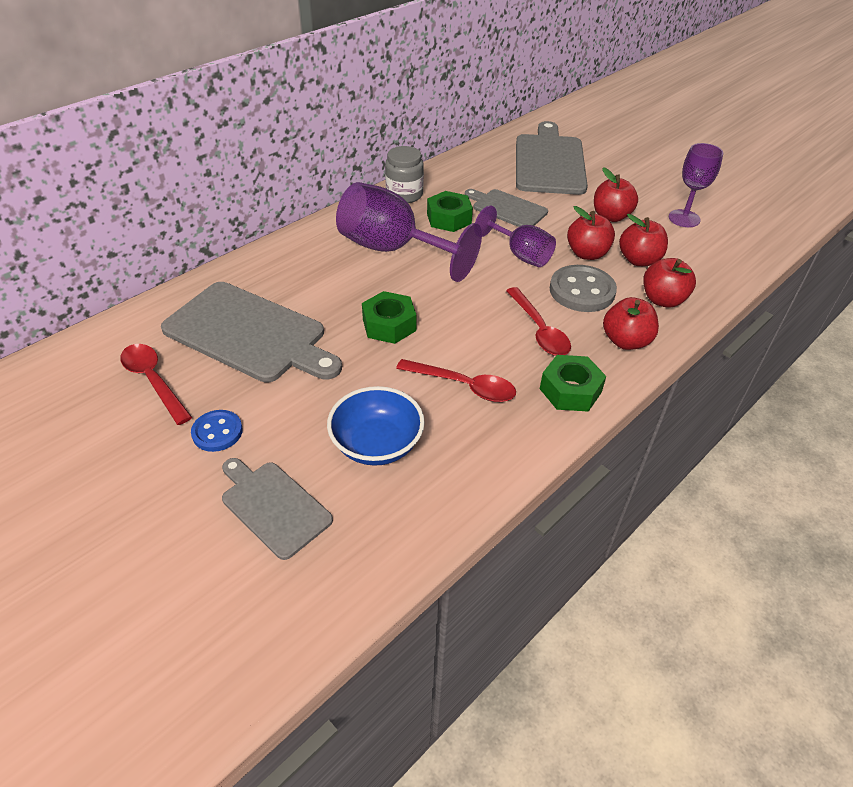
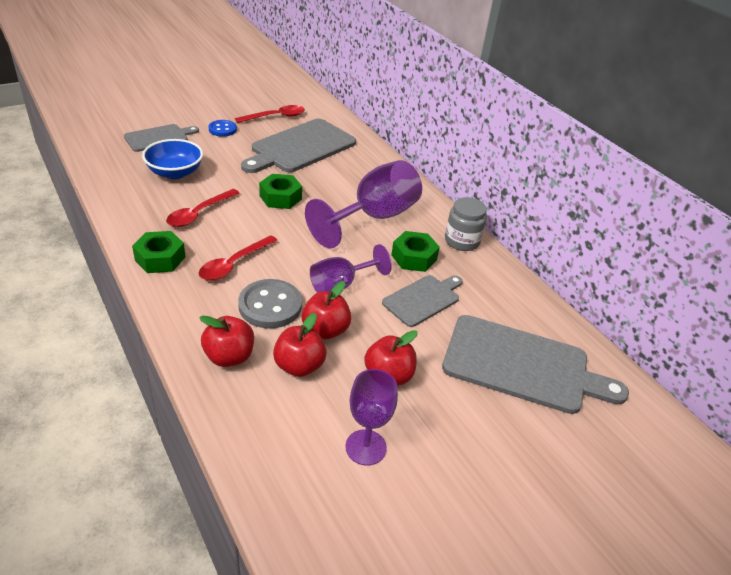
camera: 100 degrees right, 5 degrees down
red spoon [506,287,571,356] -> red spoon turned 45 degrees counterclockwise [199,235,278,281]
red apple [603,297,659,350] -> none

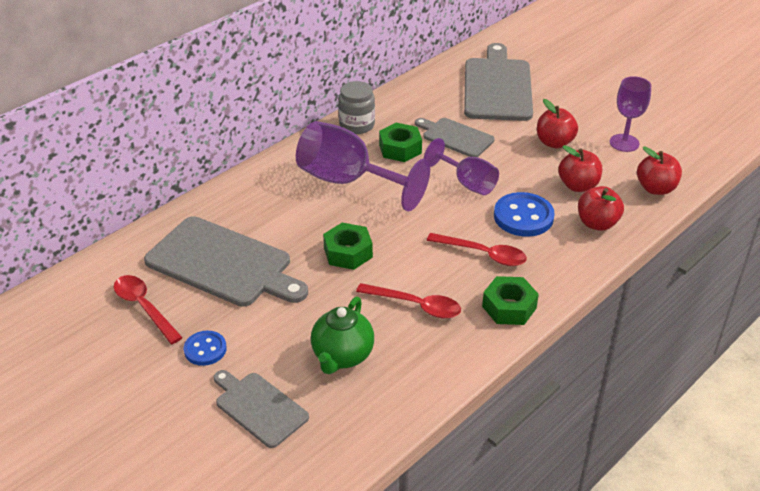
camera: 100 degrees left, 0 degrees up
blue bowl [142,139,203,179] -> green teapot [311,297,374,374]
grey button [238,279,302,328] -> blue button [494,192,555,237]
red apple [302,281,351,339] -> red apple moved to [637,147,682,195]

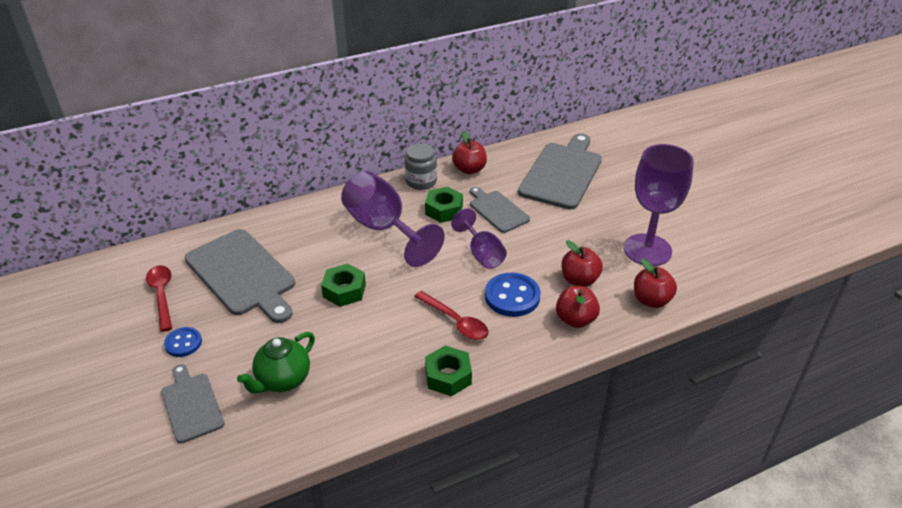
camera: 20 degrees right, 0 degrees up
red spoon [356,283,461,319] -> none
red apple [537,99,578,148] -> red apple moved to [452,131,487,174]
purple goblet [610,76,651,152] -> purple goblet [624,144,694,266], size x1.70

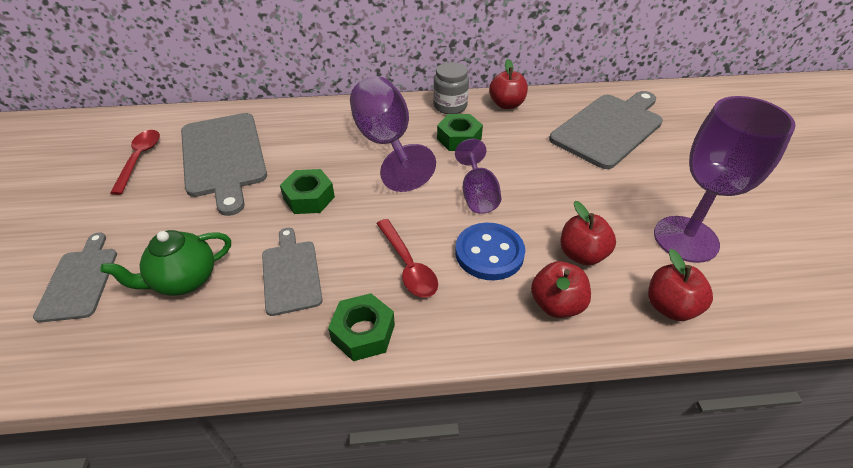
camera: 20 degrees right, 5 degrees up
blue button [164,327,202,357] -> none
grey cutting board [470,187,530,233] -> grey cutting board moved to [262,228,323,316]

